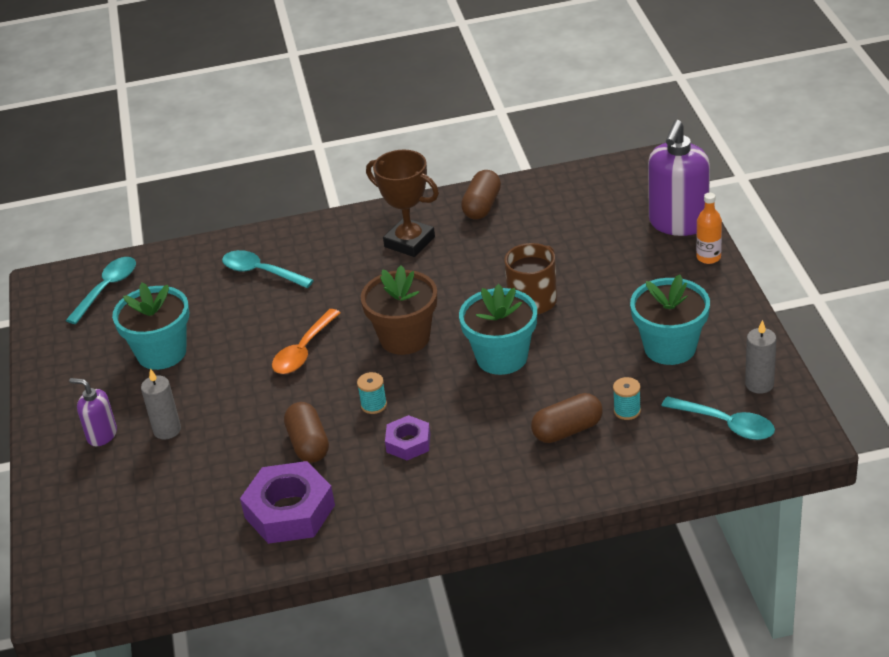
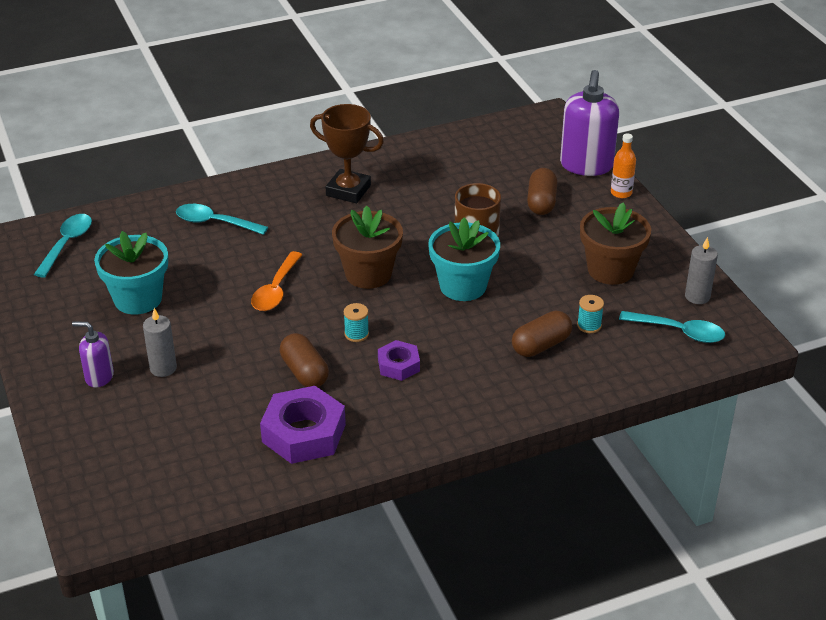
camera: 15 degrees left, 0 degrees up
brown capsule [461,170,501,220] -> brown capsule moved to [527,168,557,215]
turquoise flower pot [630,274,710,365] -> brown flower pot [580,202,651,285]

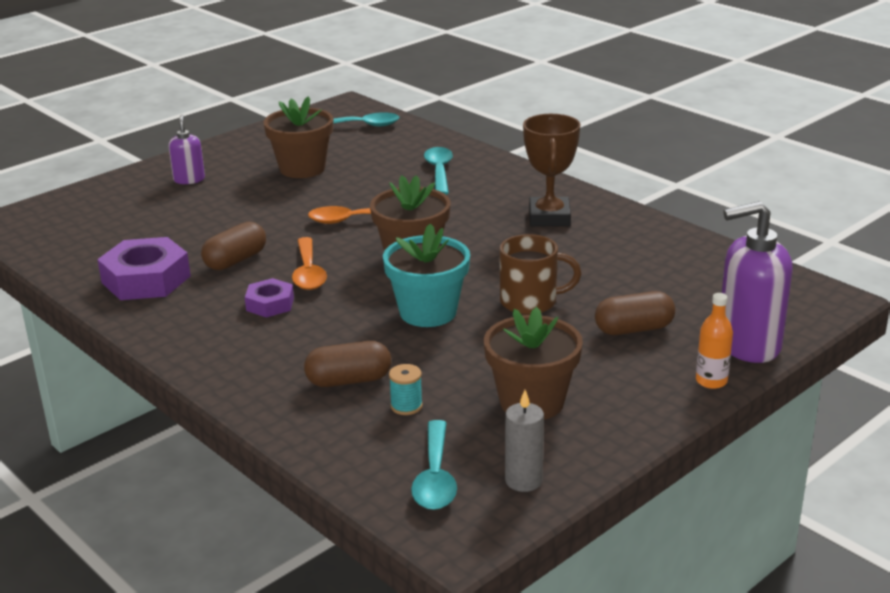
camera: 70 degrees right, 10 degrees down
turquoise flower pot [94,231,168,315] -> brown flower pot [264,96,333,178]
grey candle [143,308,177,377] -> none
turquoise spool [344,303,369,342] -> orange spoon [292,237,327,290]
brown capsule [512,311,572,357] -> brown capsule turned 45 degrees counterclockwise [304,341,391,387]

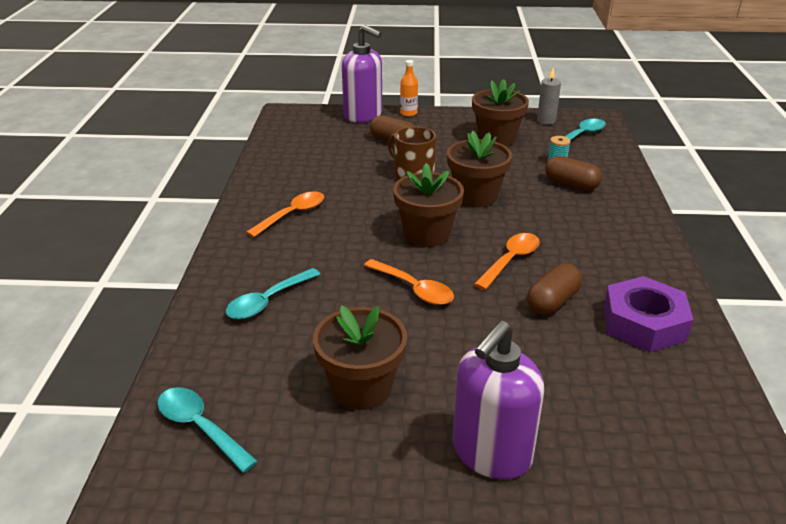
camera: 135 degrees left, 5 degrees up
purple soap dispenser [168,115,205,184] -> purple soap dispenser [453,320,544,480], size x1.87
brown capsule [201,222,266,270] -> brown capsule turned 45 degrees counterclockwise [527,263,582,315]
purple nut [245,278,294,318] -> none
turquoise flower pot [383,223,470,327] -> brown flower pot [447,131,512,207]
brown trophy [523,114,580,226] -> orange spoon [246,191,324,238]

